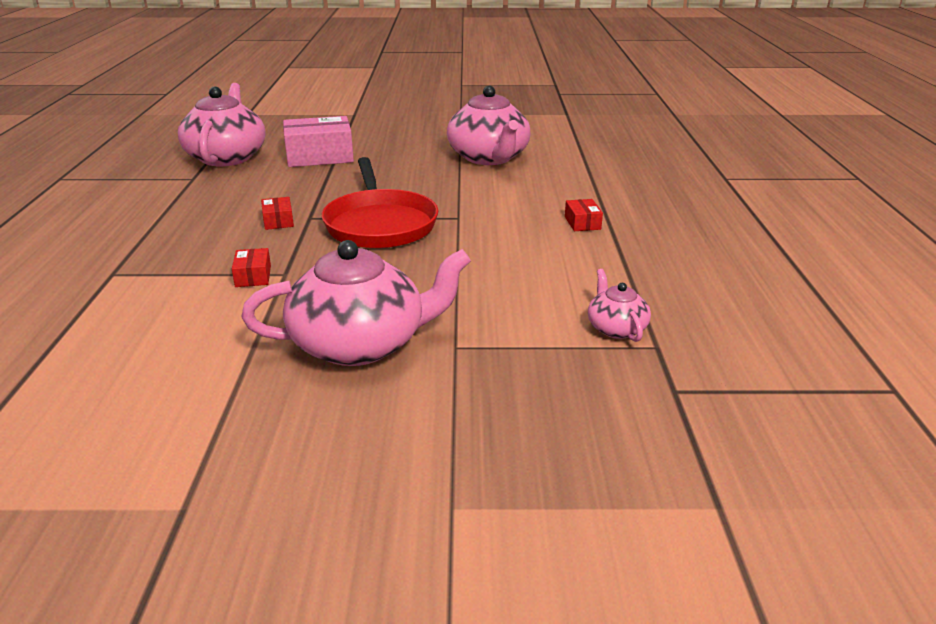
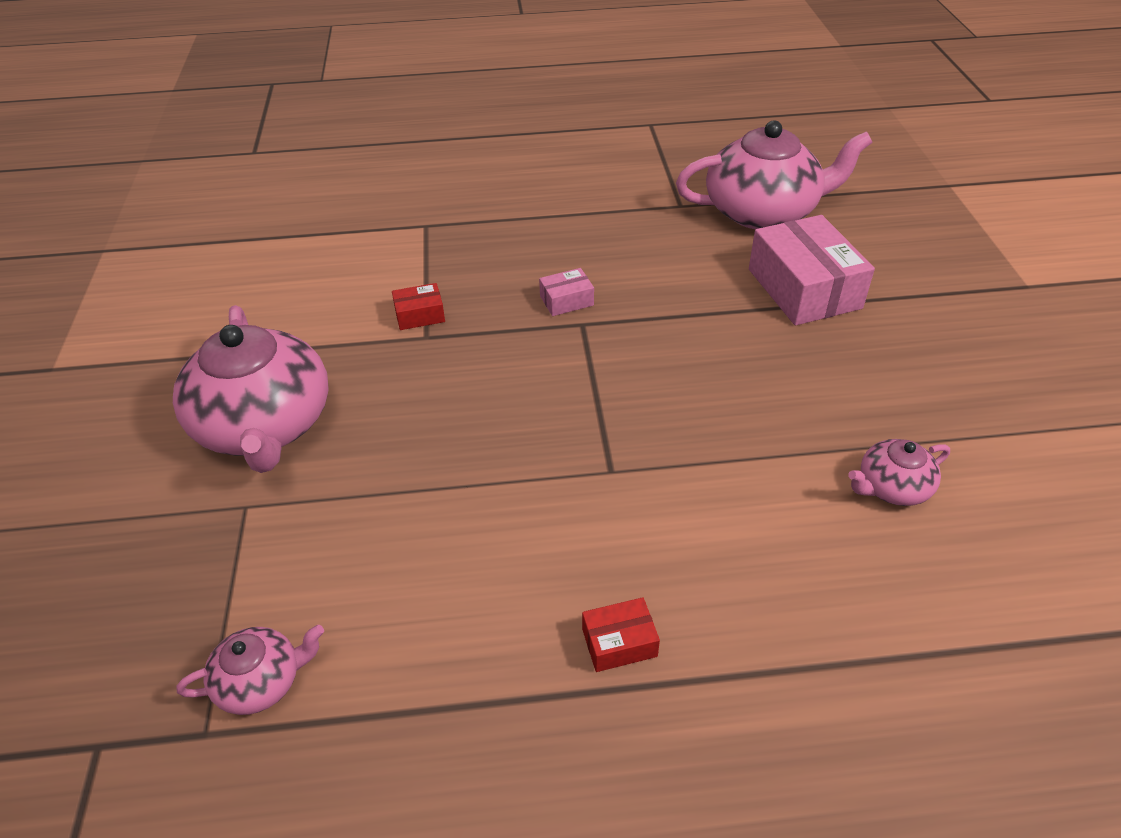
camera: 85 degrees right, 15 degrees up
red box [261,197,294,230] -> pink box [539,268,594,316]
red pan [322,157,438,248] -> none
pink teapot [447,86,531,165] -> pink teapot [848,439,950,506], size x0.48

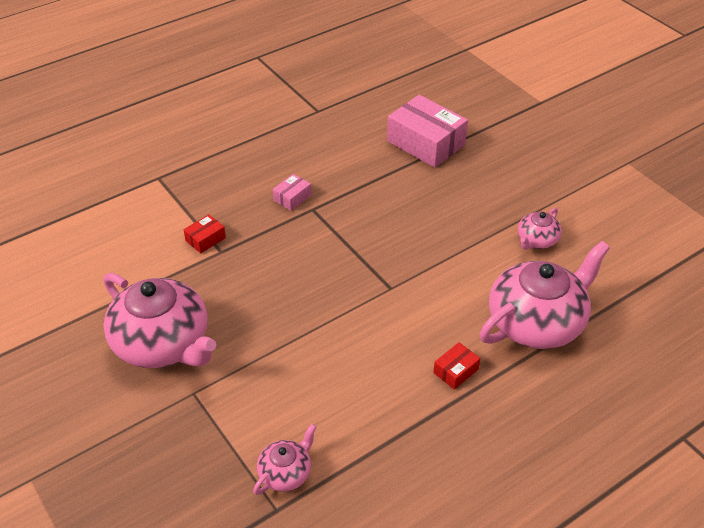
camera: 30 degrees left, 0 degrees up
pink teapot [676,121,873,229] -> pink teapot moved to [480,241,610,349]

